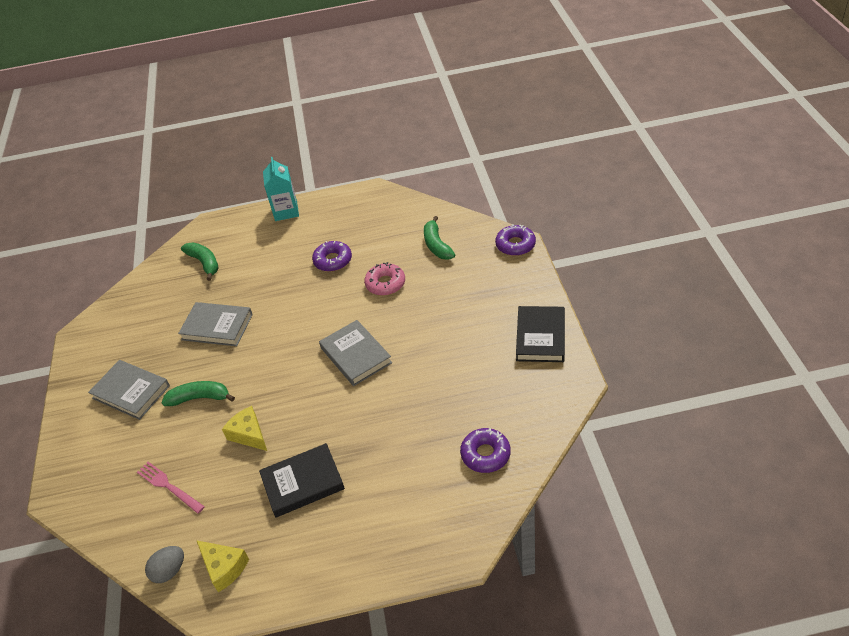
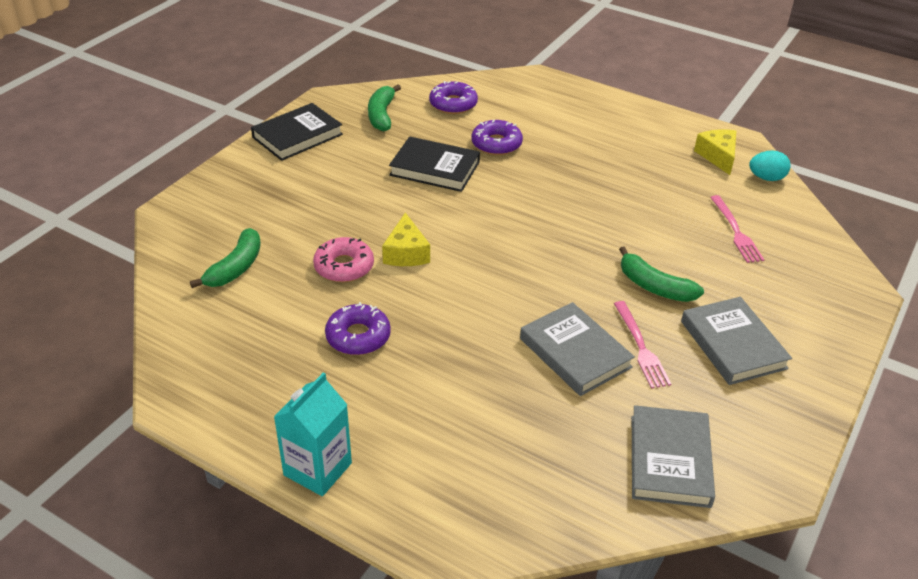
camera: 145 degrees left, 5 degrees down
grey egg [145,546,184,583] -> turquoise egg [749,150,791,181]
green banana [181,243,218,281] -> green banana moved to [368,84,401,132]
yellow cheese [222,406,267,451] -> yellow cheese moved to [382,212,430,266]
black book [259,443,345,517] -> black book moved to [389,137,480,192]
grey book [319,320,392,386] -> grey book moved to [632,405,715,508]
purple donut [495,224,536,256] -> purple donut moved to [471,120,523,155]
none -> pink fork [614,301,671,388]

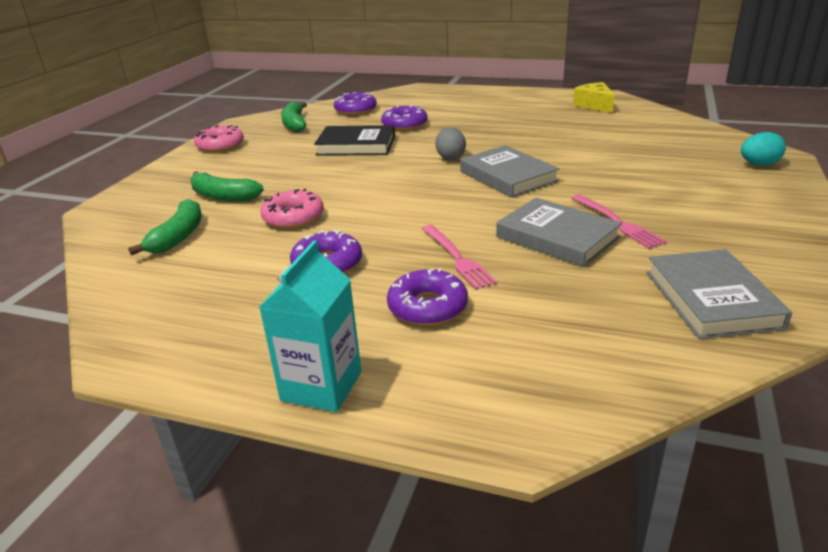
camera: 10 degrees left, 10 degrees down
black book [251,103,343,161] -> pink donut [194,125,244,152]
yellow cheese [382,212,430,266] -> none
green banana [619,246,704,302] -> green banana moved to [190,171,264,201]
grey book [681,297,792,385] -> grey book moved to [460,145,560,198]
pink fork [710,195,765,263] -> pink fork moved to [422,225,497,290]
turquoise egg [749,150,791,181] -> turquoise egg moved to [741,132,786,166]
none -> purple donut [387,268,468,326]
none -> grey egg [436,127,466,160]

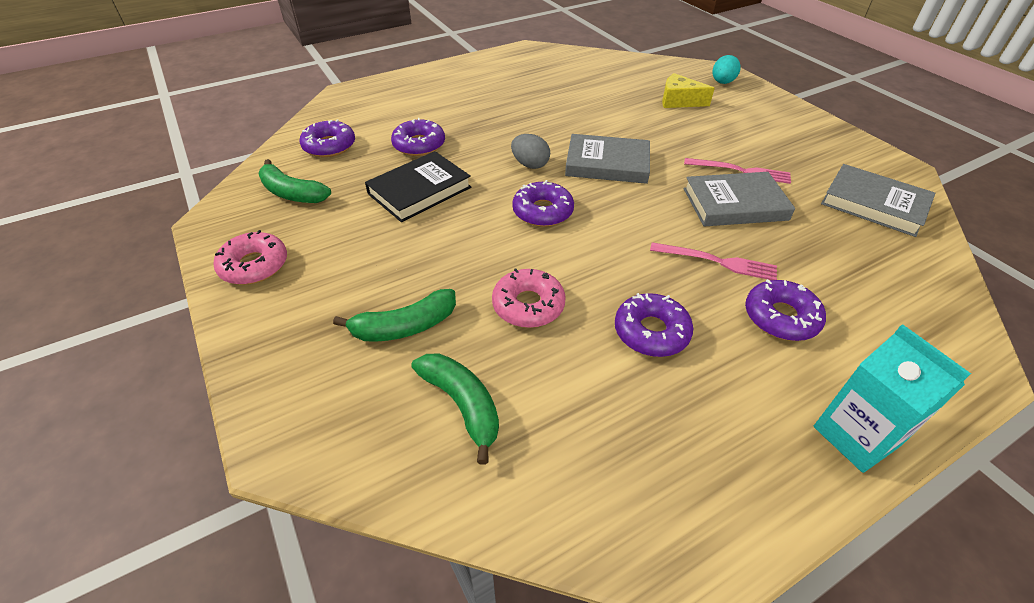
camera: 50 degrees left, 15 degrees up
yellow cheese [573,82,615,113] -> yellow cheese moved to [662,73,715,108]
none -> purple donut [512,180,574,227]

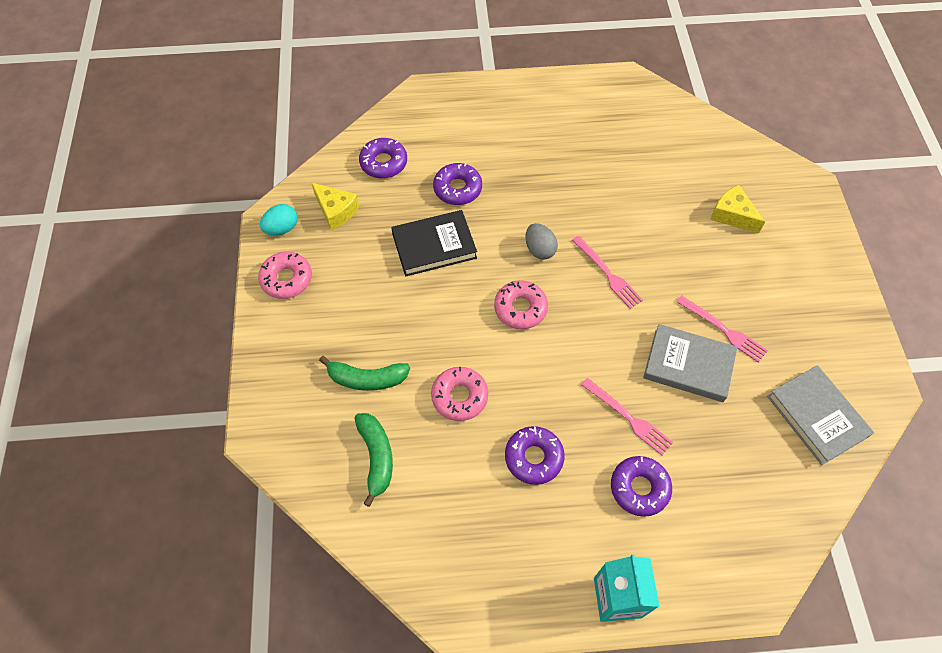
camera: 25 degrees right, 15 degrees up
green banana [259,159,331,203] -> yellow cheese [311,182,359,230]
purple donut [512,180,574,227] -> pink donut [494,280,548,329]
grey book [565,134,650,184] -> pink fork [572,236,643,309]
turquoise egg [713,55,741,84] -> turquoise egg moved to [260,204,298,235]

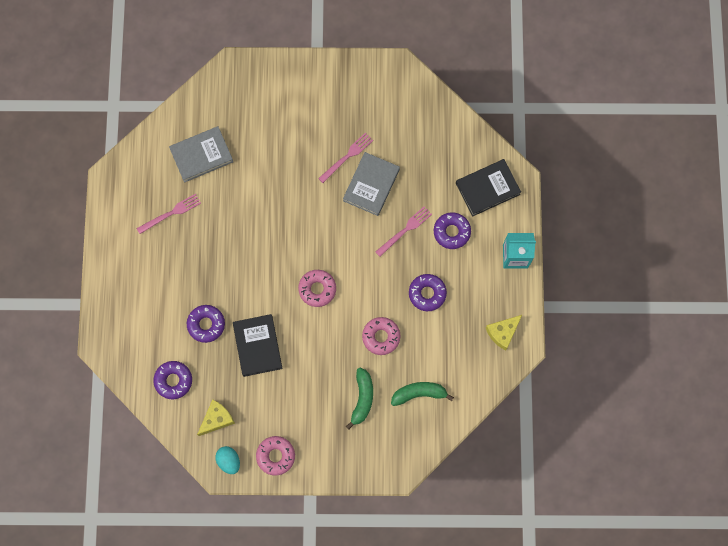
camera: 85 degrees left, 15 degrees up
grey egg [525,223,558,260] -> none
pink fork [572,236,643,309] -> pink fork moved to [136,194,201,234]
yellow cheese [710,185,765,233] -> yellow cheese moved to [486,315,522,350]
grey book [767,365,874,465] -> grey book moved to [169,126,233,183]
none -> black book [456,159,521,217]

